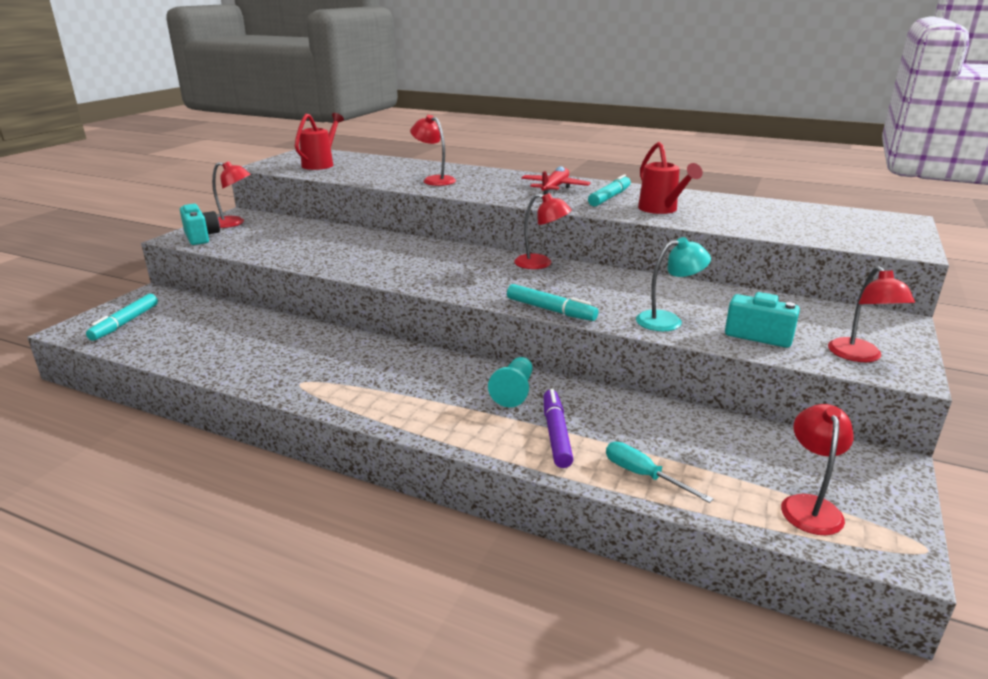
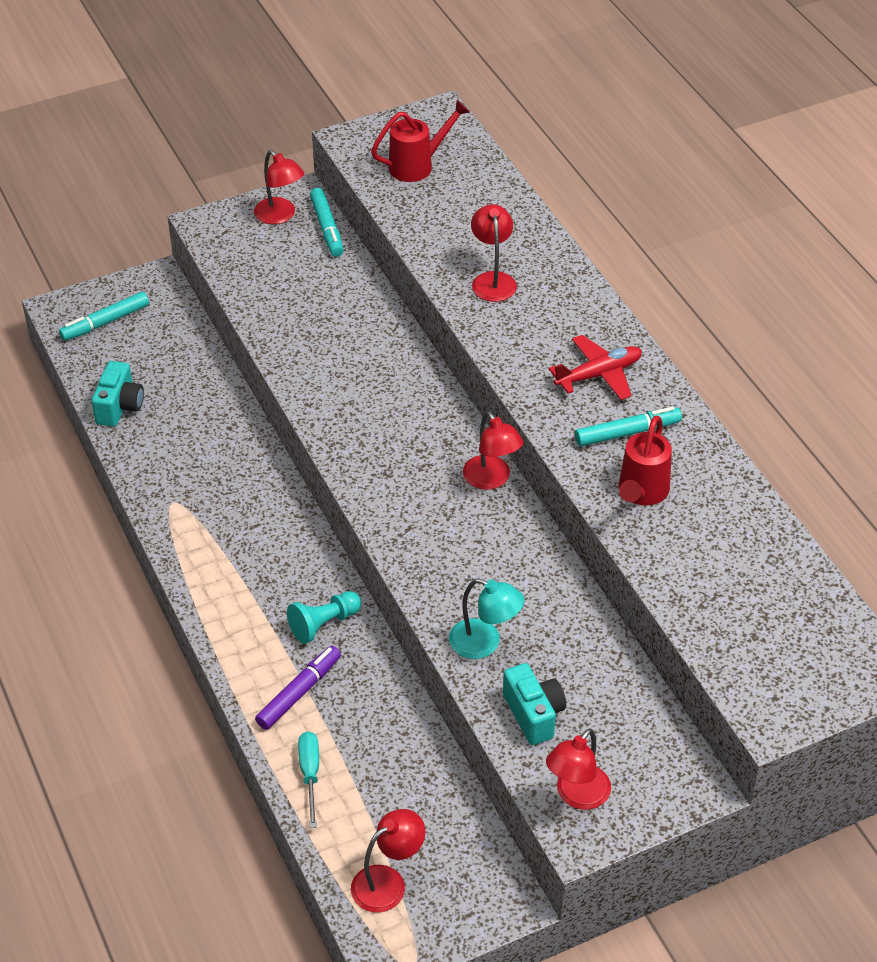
camera: 40 degrees right, 20 degrees up
turquoise camera [180,204,220,245] -> turquoise camera moved to [91,361,144,427]
turquoise marker [507,284,598,321] -> turquoise marker moved to [310,188,344,257]

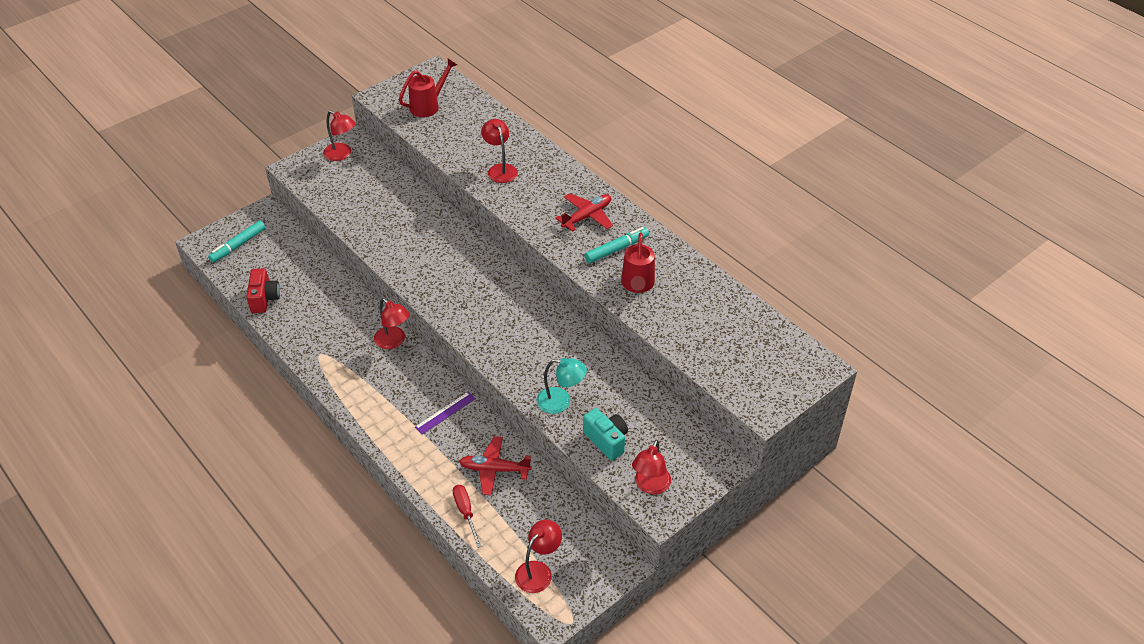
camera: 15 degrees left, 0 degrees up
turquoise camera [91,361,144,427] -> red camera [246,268,280,313]
purple marker [255,646,341,730] -> none
turquoise pawn [287,591,361,644] -> purple ruler [415,392,476,435]
turquoise screwdriver [298,731,319,828] -> red screwdriver [453,485,482,548]
turquoise marker [310,188,344,257] -> none
red lamp [463,411,524,490] -> red lamp moved to [374,298,410,349]
none -> red plane [459,436,532,496]

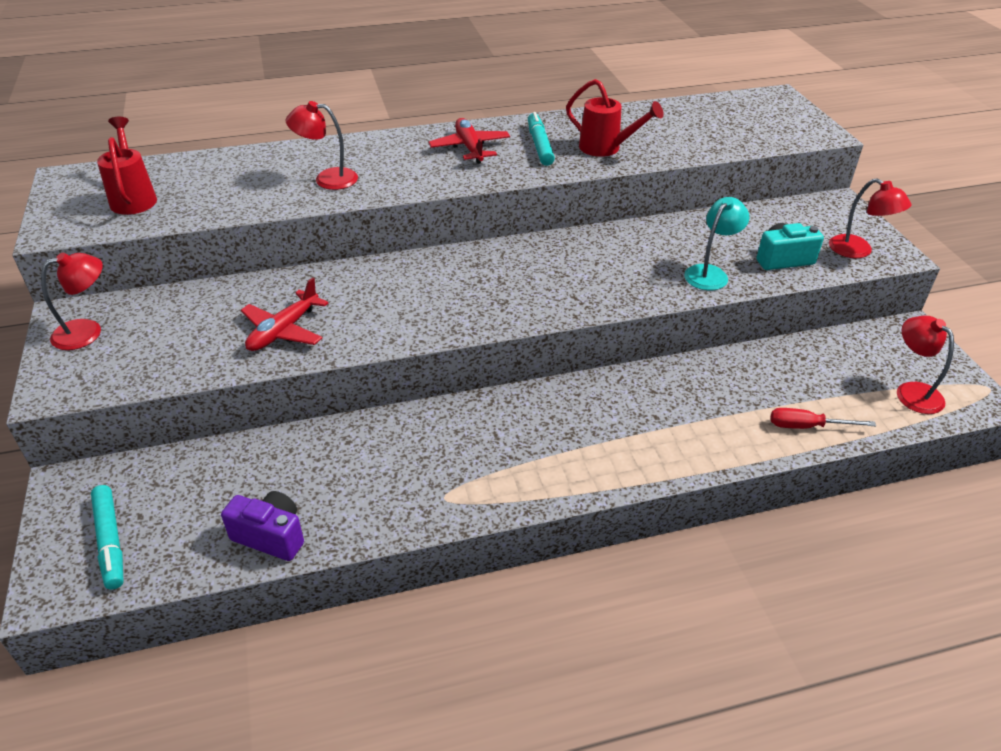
camera: 65 degrees left, 5 degrees down
red camera [246,268,280,313] -> purple camera [221,491,304,561]
red lamp [374,298,410,349] -> none
purple ruler [415,392,476,435] -> none
red plane [459,436,532,496] -> red plane moved to [241,277,328,351]

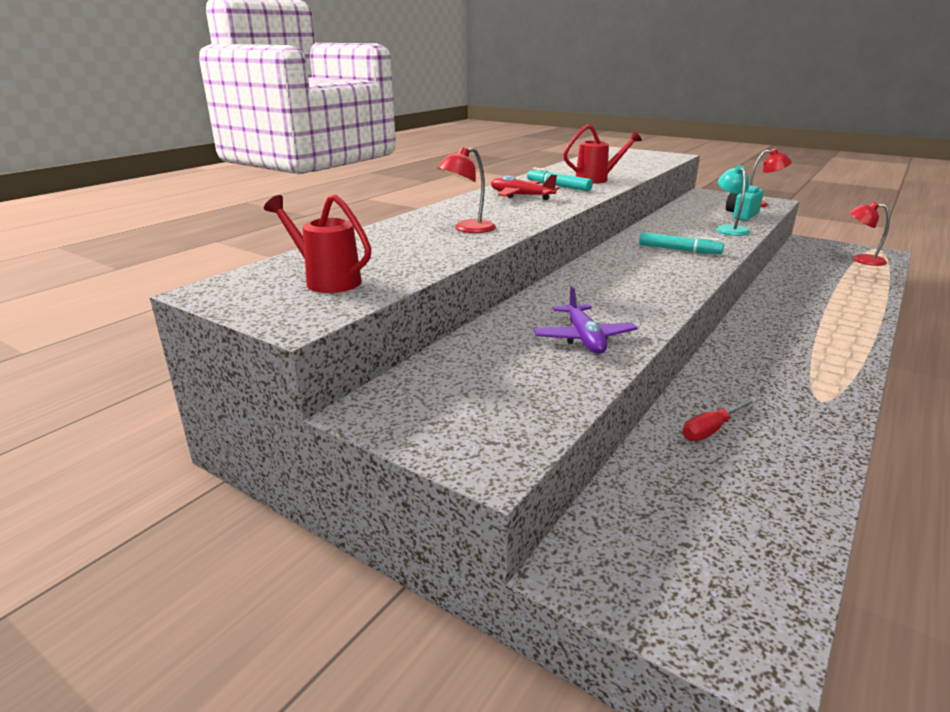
camera: 40 degrees left, 15 degrees down
red lamp [41,253,103,350] -> none
turquoise marker [91,485,124,590] -> turquoise marker moved to [639,232,724,254]
purple camera [221,491,304,561] -> none
red plane [241,277,328,351] -> purple plane [534,285,638,354]
red screwdriver [771,408,876,429] -> red screwdriver moved to [683,397,758,441]

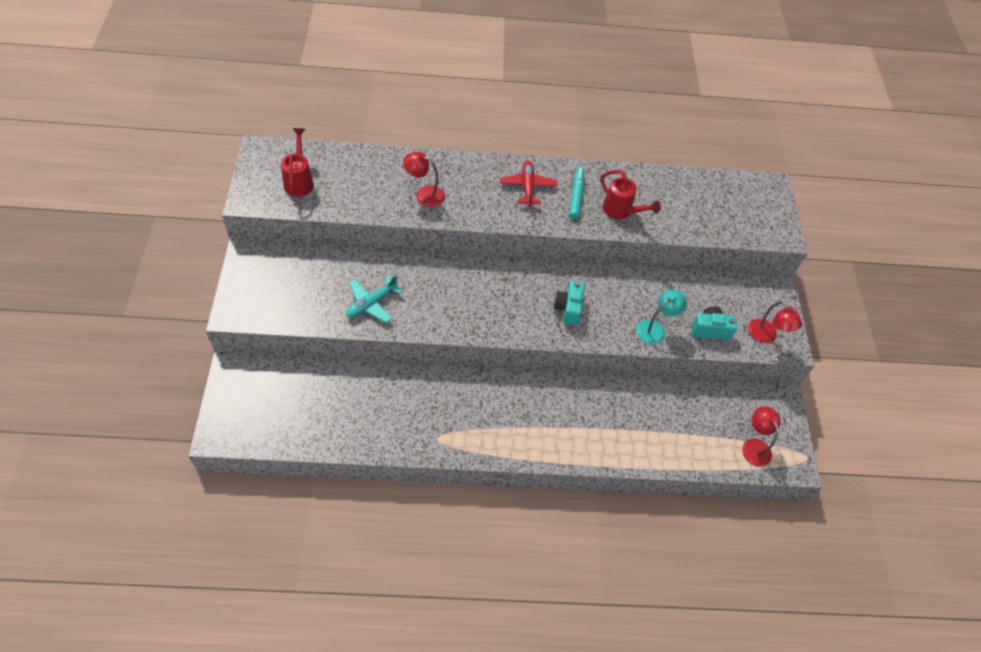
camera: 50 degrees right, 30 degrees up
purple plane [534,285,638,354] -> turquoise plane [346,275,403,323]
turquoise marker [639,232,724,254] -> turquoise camera [554,280,585,325]
red screwdriver [683,397,758,441] -> none

